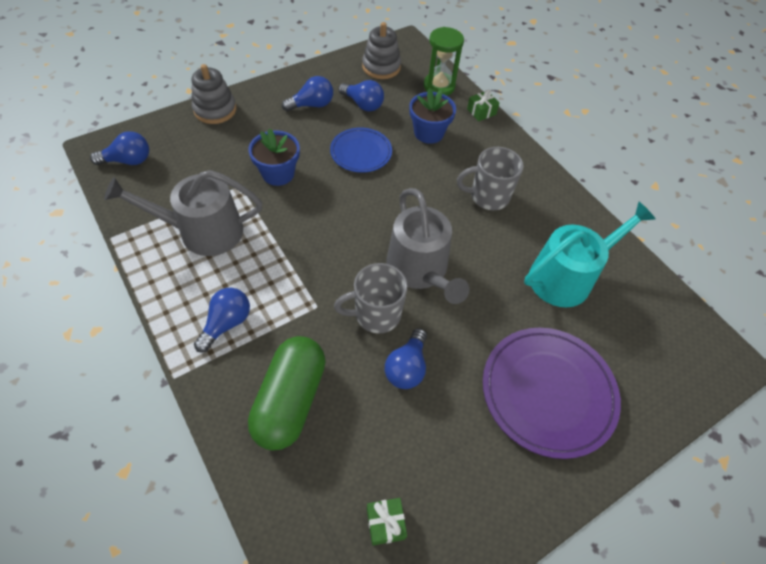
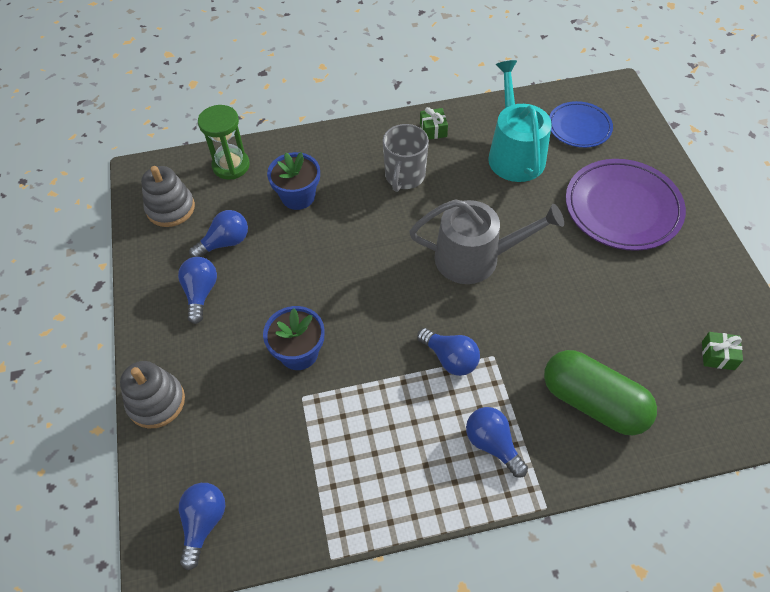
camera: 65 degrees left, 0 degrees up
grey watering can [104,170,262,256] -> none
blue plate [330,128,392,173] -> blue plate moved to [549,101,613,148]
grey mug [334,263,408,334] -> none
blue light bulb [385,328,427,389] -> blue light bulb moved to [417,328,480,376]
green gift [467,89,499,121] -> green gift moved to [420,107,448,140]

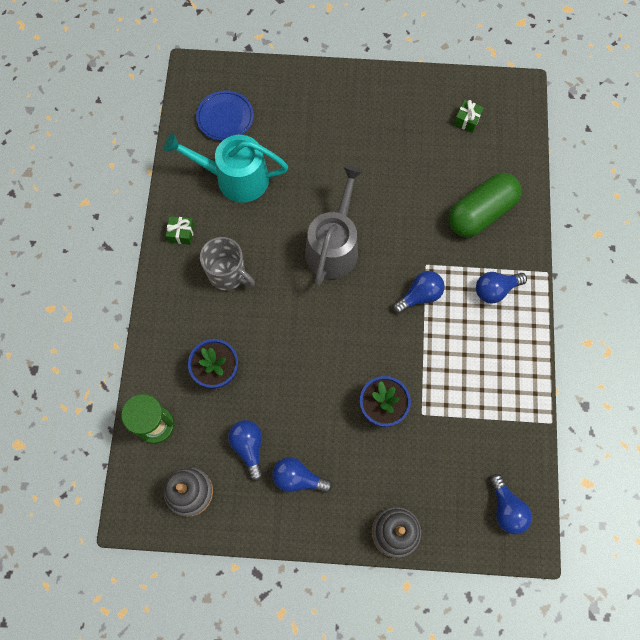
camera: 75 degrees left, 15 degrees up
blue light bulb [179,483,225,570] -> blue light bulb turned 135 degrees counterclockwise [490,474,532,534]
purple plate [566,159,686,251] -> none

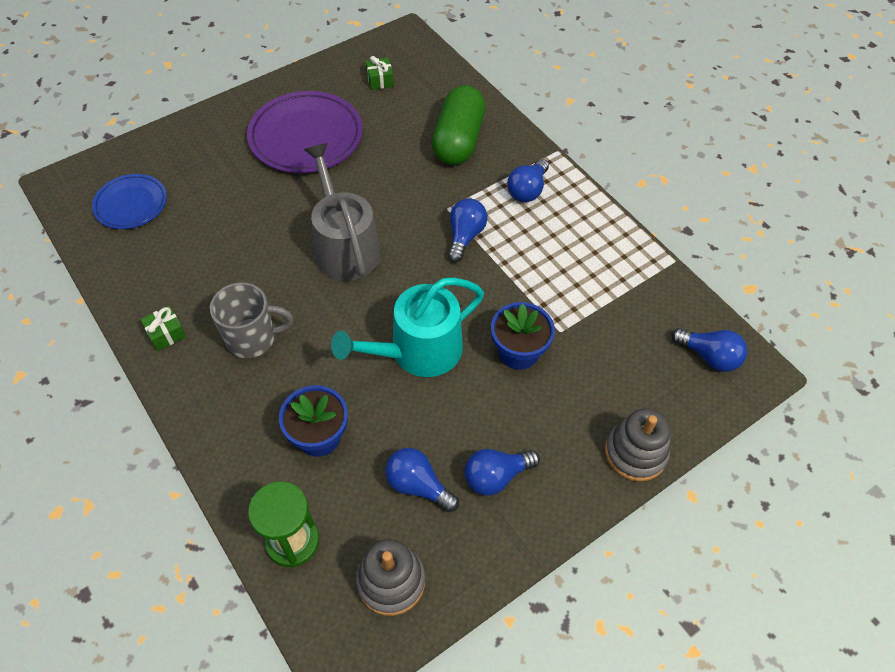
camera: 40 degrees left, 15 degrees down
turquoise watering can [164,133,288,202] -> turquoise watering can moved to [331,277,484,377]
none -> purple plate [247,91,363,173]

